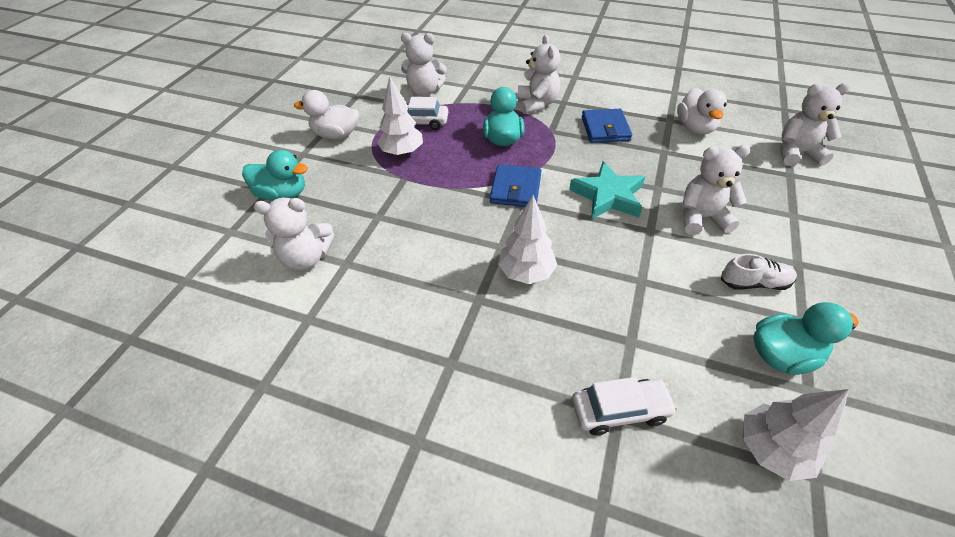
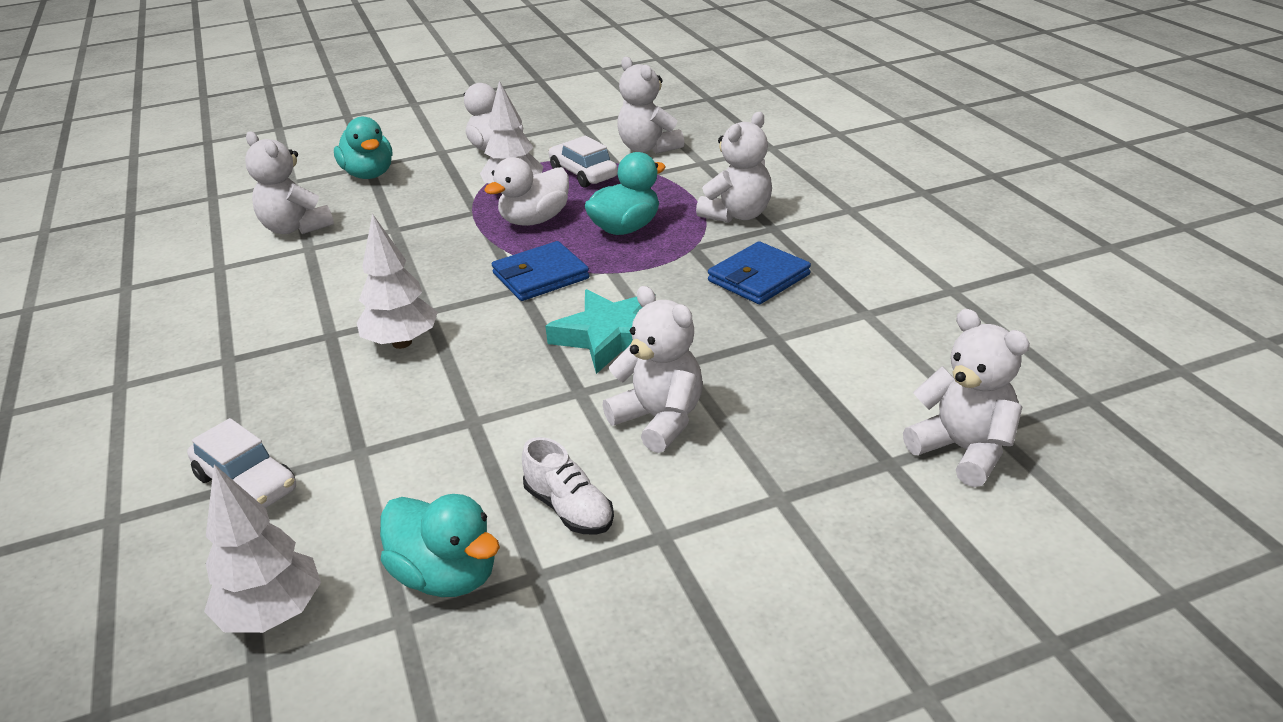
camera: 50 degrees right, 15 degrees down
white duck [677,88,727,135] -> white duck moved to [484,157,569,226]

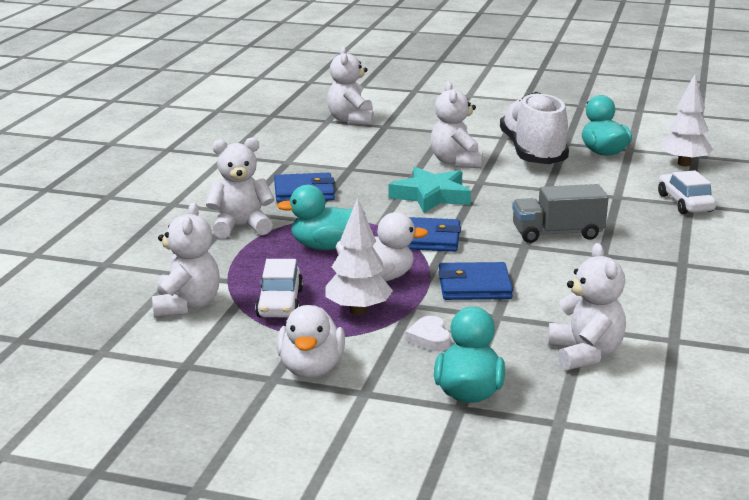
camera: 145 degrees left, 10 degrees down
white tree [357,214,438,349] -> grey truck [512,184,609,243]
white shoe [522,437,614,535] -> white shoe [500,92,569,164], size x2.18
none -> white heart [405,316,451,351]
none -> blue wallet [439,262,513,300]

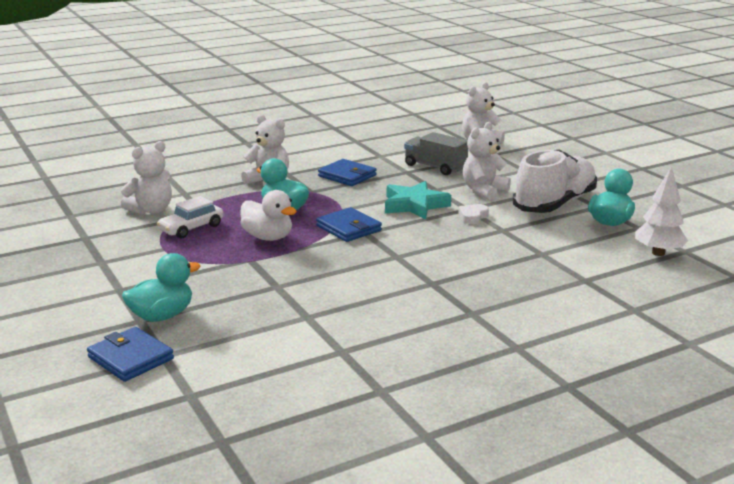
camera: 45 degrees right, 0 degrees up
white duck [277,305,345,378] -> none
white tree [325,198,393,315] -> none
white heart [405,316,451,351] -> white heart moved to [459,204,489,224]
blue wallet [439,262,513,300] -> blue wallet moved to [87,327,174,382]
grey truck [512,184,609,243] -> grey truck moved to [404,132,468,175]
white teddy bear [548,243,626,371] -> none
white car [658,170,716,214] -> none

